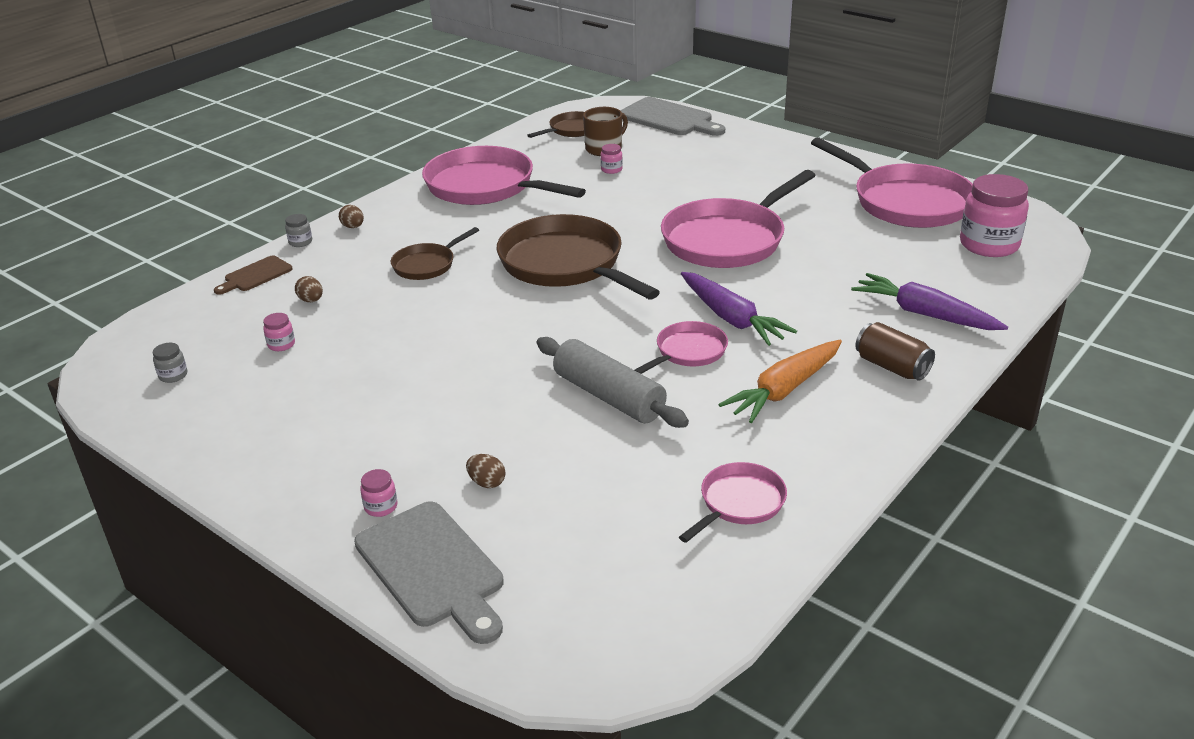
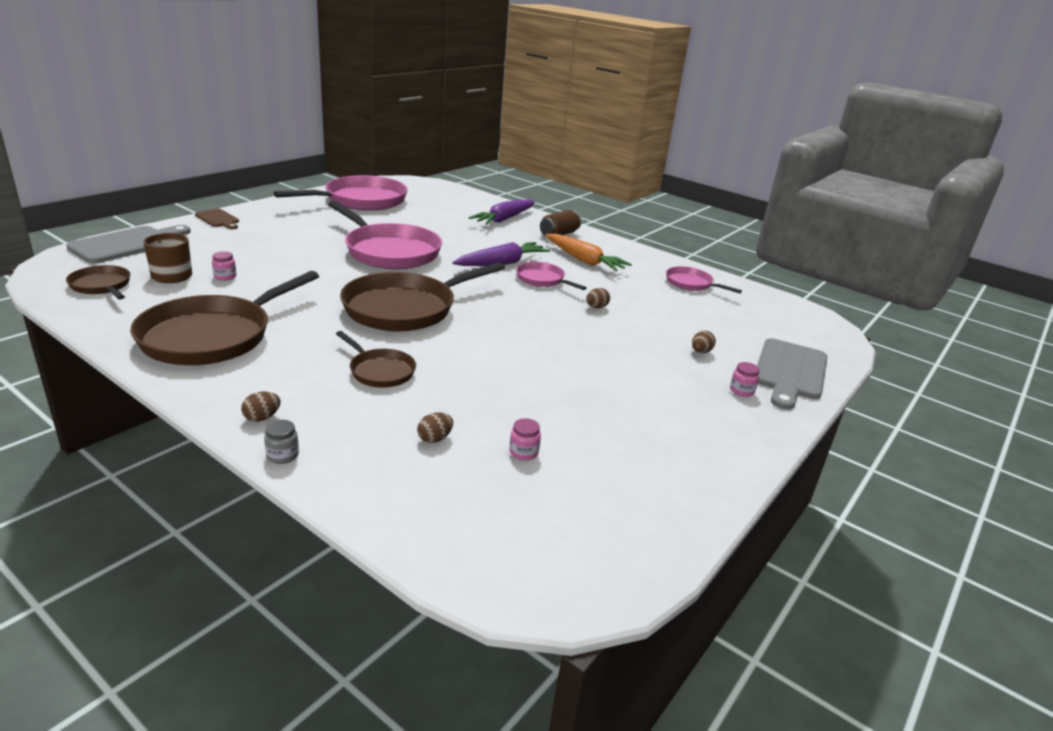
camera: 95 degrees left, 5 degrees down
grey jar [153,343,187,383] -> none
brown cutting board [214,255,293,295] -> brown cutting board moved to [195,208,239,229]
grey cutting board [354,501,504,644] -> grey cutting board turned 150 degrees clockwise [757,338,828,410]
pink pan [422,146,586,205] -> brown pan [130,271,319,365]
grey rolling pin [536,337,689,428] -> brown egg [586,288,610,308]
pink jar [960,174,1029,257] -> none

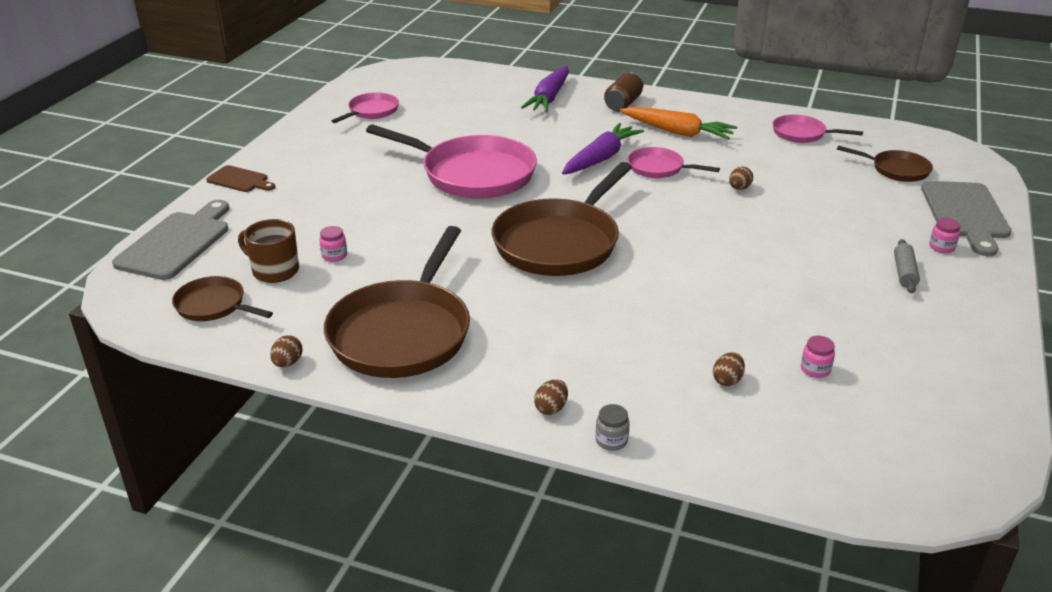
camera: 15 degrees left, 5 degrees up
pink pan [274,175,408,211] -> pink pan [332,92,399,123], size x0.50
brown pan [336,331,416,388] -> brown pan moved to [837,145,933,182]
brown egg [692,331,716,353] -> brown egg moved to [270,335,303,367]
none -> grey rolling pin [894,239,920,293]

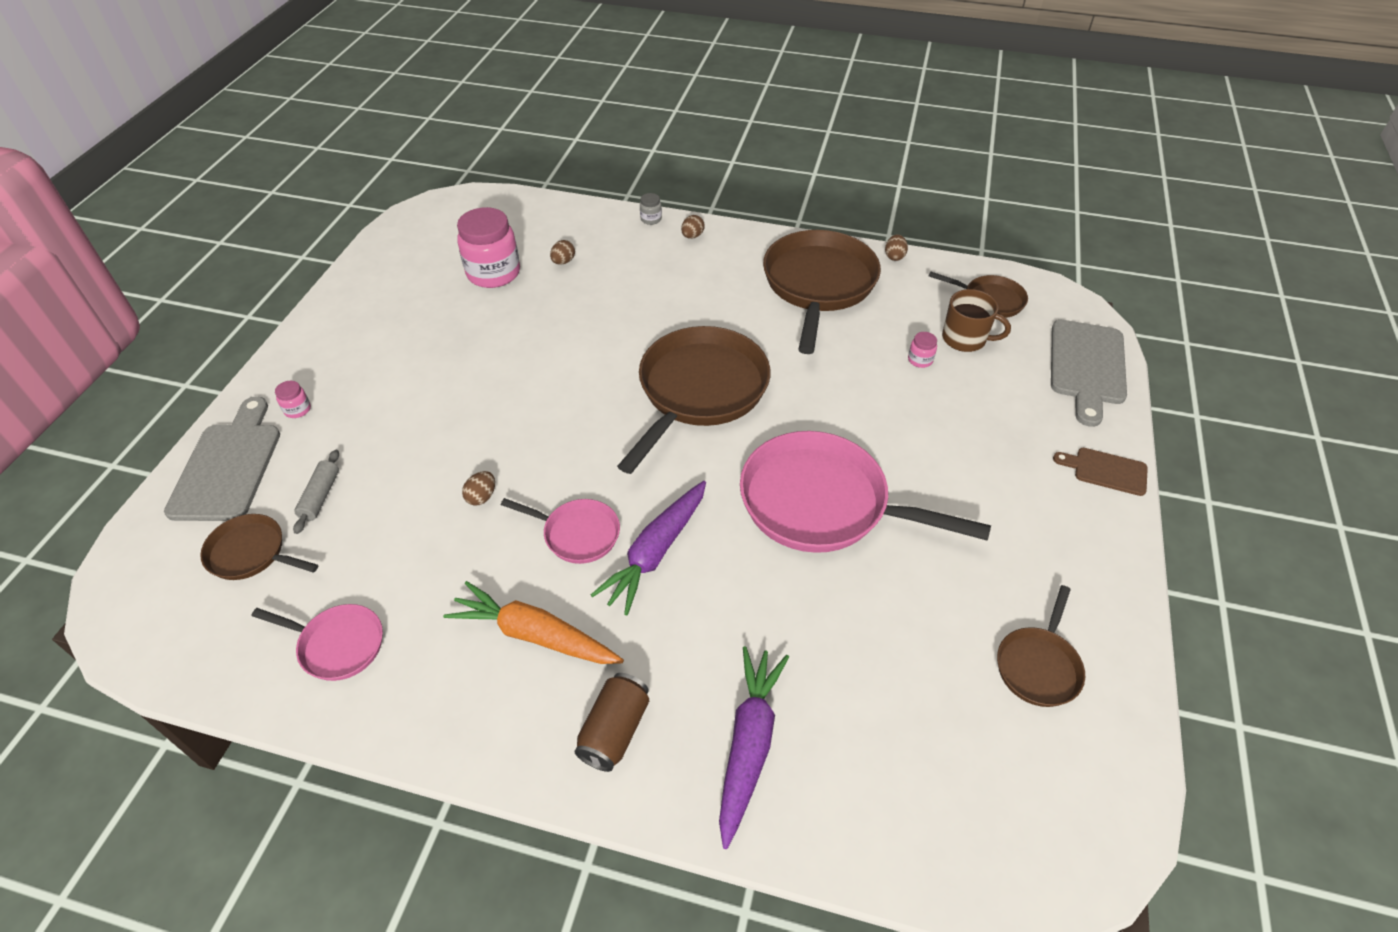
camera: 175 degrees right, 15 degrees up
pink pan [332,92,399,123] -> brown pan [997,585,1085,707]
pink jar [801,336,835,378] -> pink jar [457,207,520,288], size x2.37
grey rolling pin [894,239,920,293] -> grey rolling pin moved to [293,450,339,534]

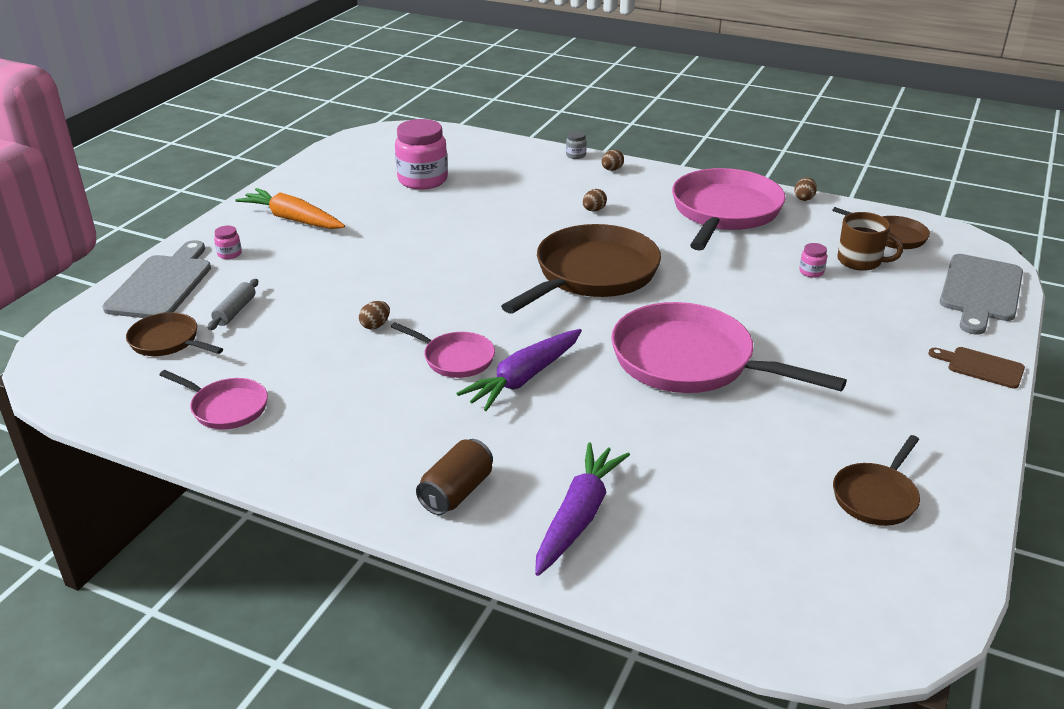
camera: 10 degrees right, 15 degrees down
orange carrot [443,581,624,664] -> orange carrot moved to [235,188,345,229]
brown egg [550,240,575,265] -> brown egg moved to [583,189,607,212]
brown pan [763,230,881,354] -> pink pan [672,168,786,250]

